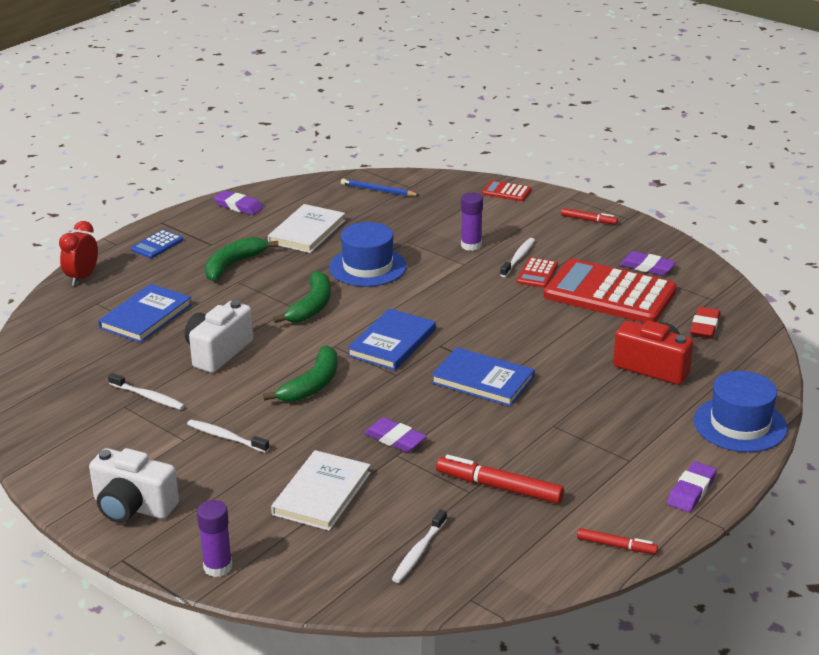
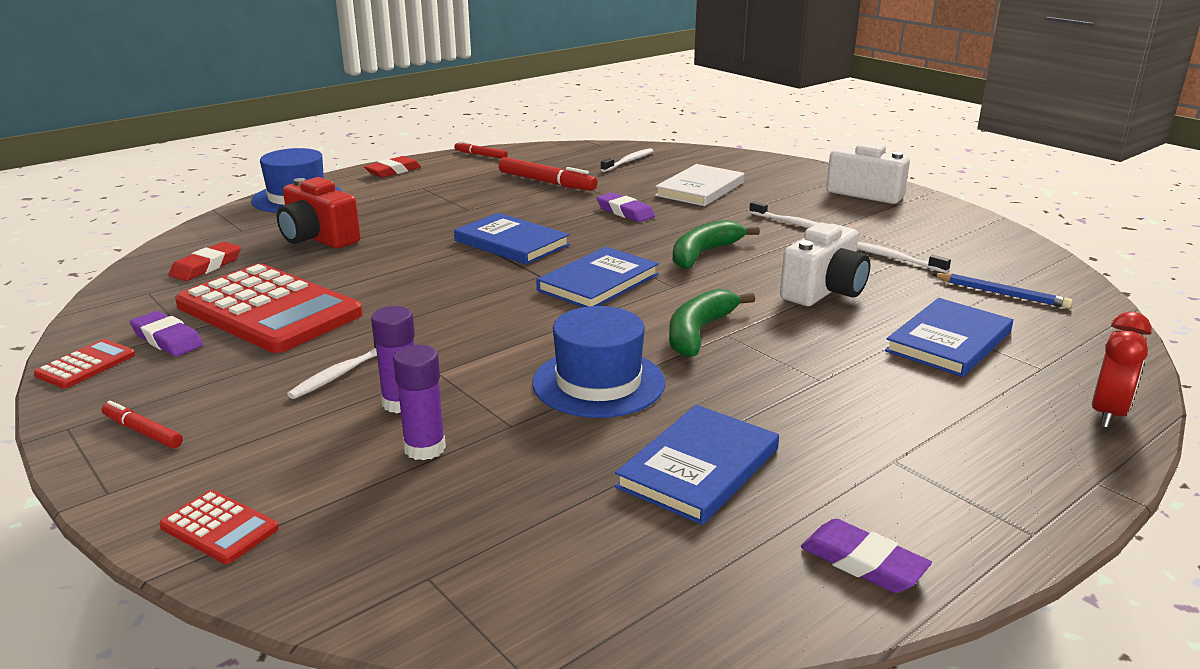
camera: 170 degrees left, 5 degrees down
blue calculator [131,230,183,258] -> none
purple glue stick [197,500,232,577] -> purple glue stick moved to [393,345,446,460]
green banana [205,237,279,281] -> none
white book [268,204,345,253] -> blue book [615,405,779,525]
blue pencil [341,179,419,196] -> blue pencil moved to [932,273,1073,309]
red calculator [517,257,558,288] -> red calculator moved to [34,339,135,389]
purple eraser [667,461,717,512] -> red eraser [364,156,421,178]

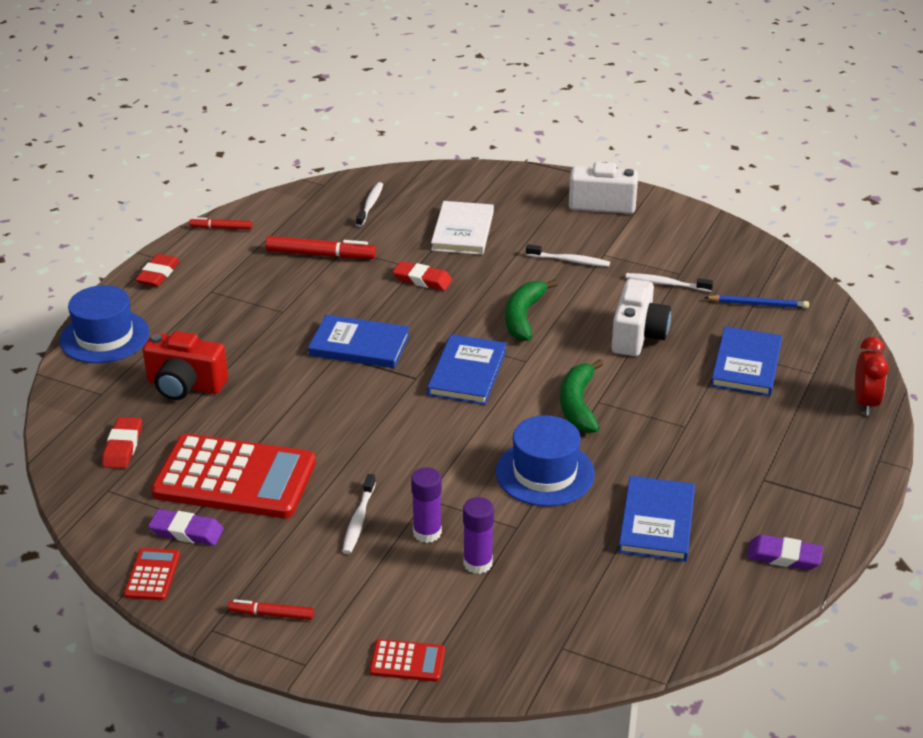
camera: 25 degrees left, 10 degrees up
purple eraser [597,192,655,222] -> red eraser [393,261,452,291]

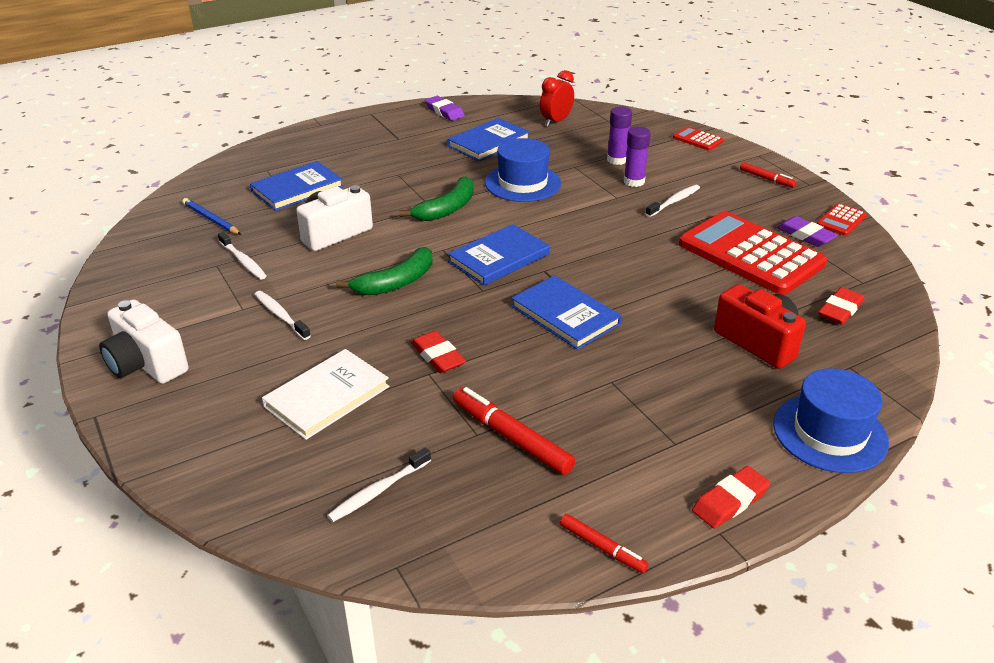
camera: 145 degrees left, 0 degrees up
red clock [855,337,889,415] -> red clock moved to [540,70,574,127]

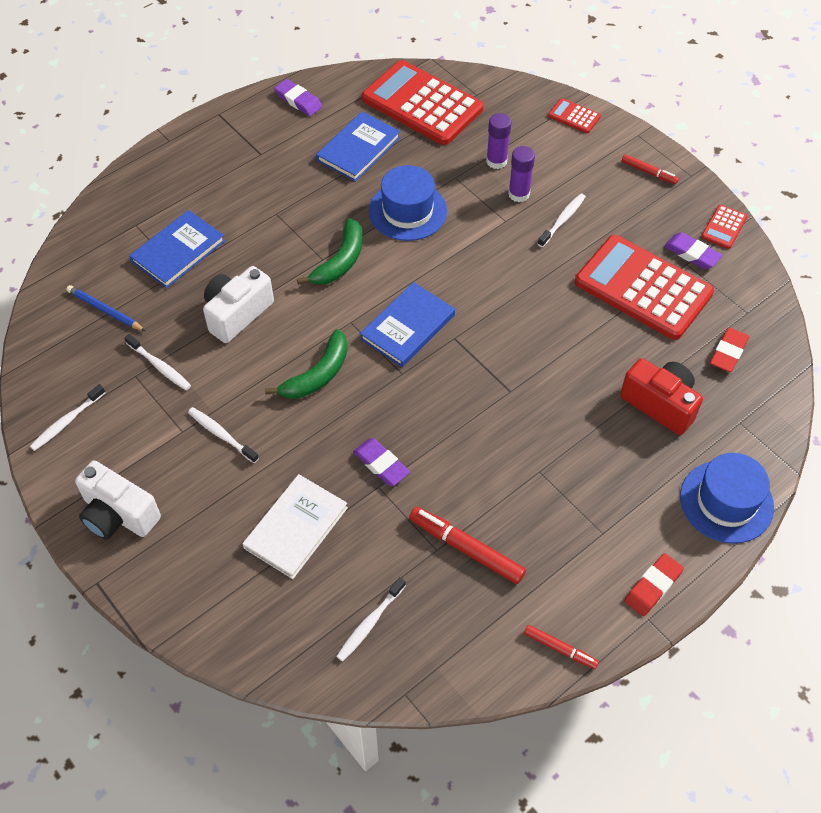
camera: 10 degrees left, 20 degrees up
red eraser [411,331,466,373] -> purple eraser [353,438,410,486]
blue book [511,275,622,350] -> none
red clock [540,70,574,127] -> red calculator [362,60,483,145]
none -> white toothbrush [30,384,106,451]

